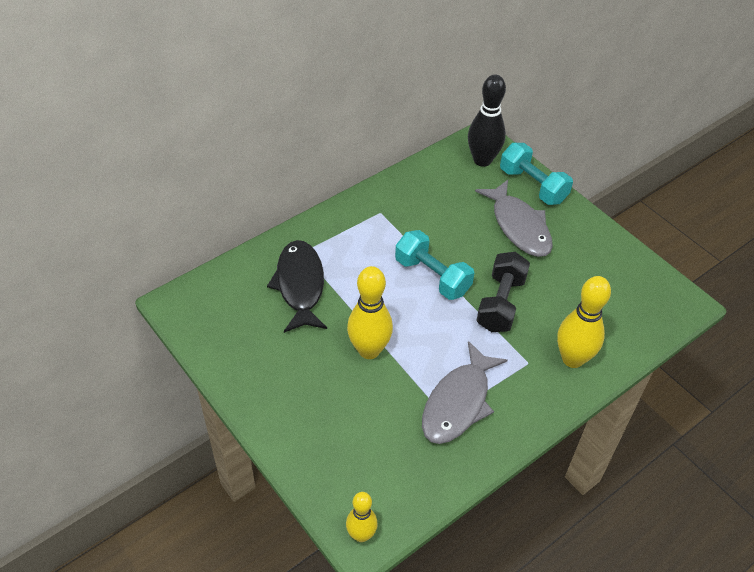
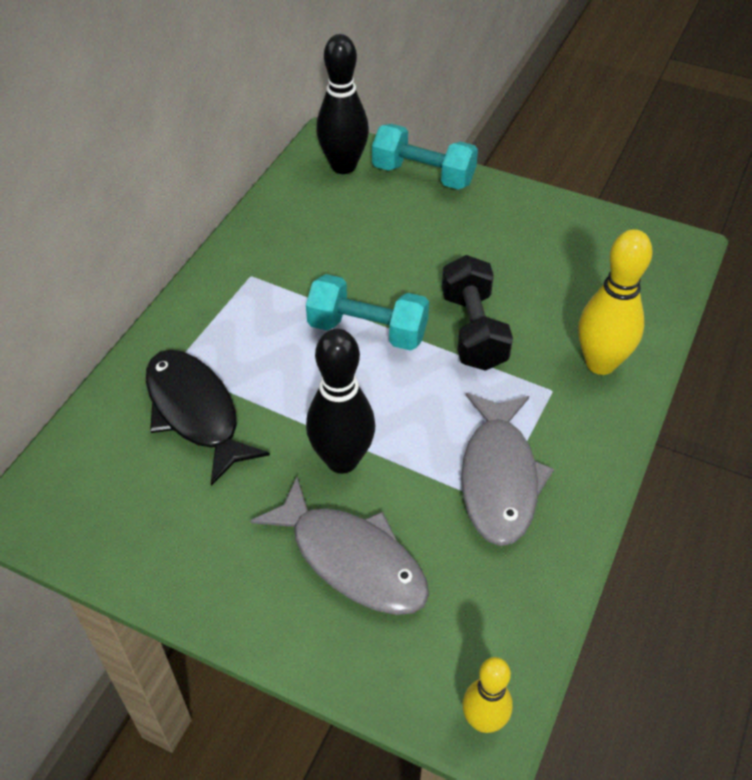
camera: 25 degrees left, 0 degrees up
yellow bowling pin [347,266,393,359] -> black bowling pin [306,329,375,474]
grey fish [475,180,553,257] -> grey fish moved to [250,477,429,615]

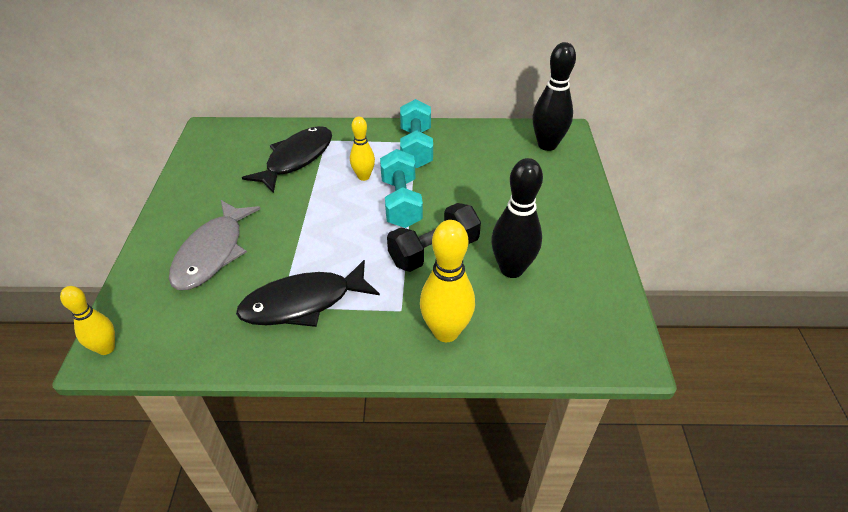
camera: 65 degrees right, 5 degrees down
black bowling pin [306,329,375,474] -> black bowling pin moved to [491,158,543,278]
turquoise dumbbell [372,124,478,190] -> turquoise dumbbell moved to [400,99,433,168]
grey fish [461,393,554,546] -> black fish [236,260,380,327]
none -> yellow bowling pin [350,117,375,181]

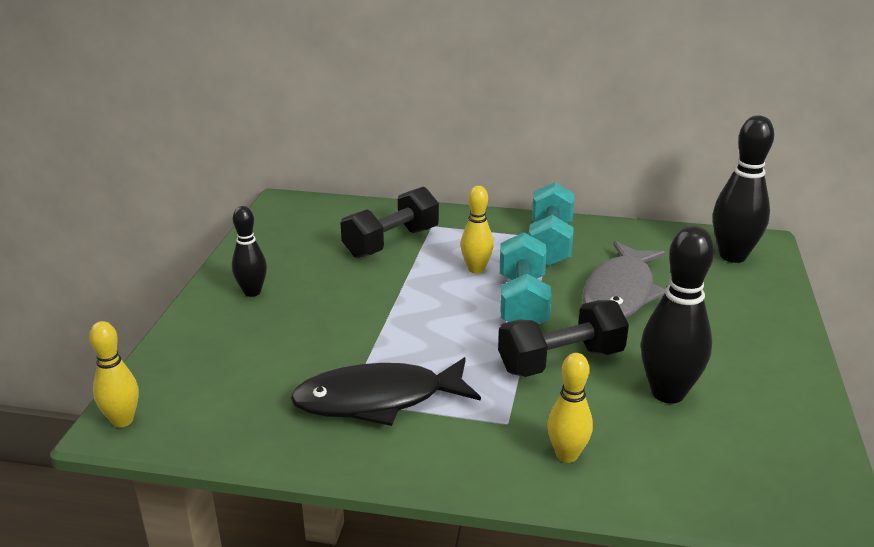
camera: 10 degrees right, 15 degrees down
grey fish [169,200,261,290] -> grey fish moved to [583,241,666,318]
black fish [242,126,332,193] -> black dumbbell [340,187,439,258]
yellow bowling pin [420,220,475,342] -> yellow bowling pin [547,353,593,463], size x0.60
none -> black bowling pin [232,206,267,297]

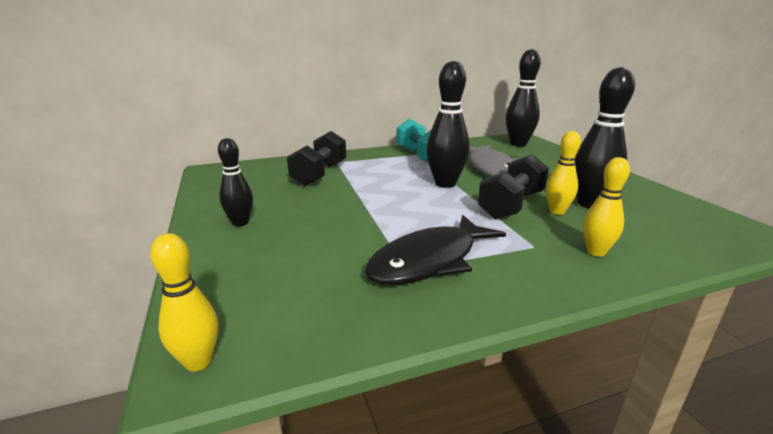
camera: 30 degrees left, 5 degrees down
yellow bowling pin [461,186,494,274] -> yellow bowling pin moved to [546,131,581,215]
turquoise dumbbell [500,232,552,324] -> black bowling pin [426,61,469,188]

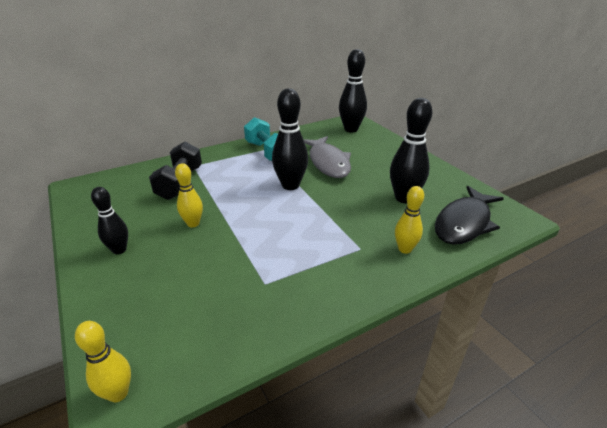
camera: 10 degrees left, 10 degrees up
black fish [365,215,506,285] -> black fish moved to [435,186,504,245]
black dumbbell [478,154,549,219] -> none
yellow bowling pin [546,131,581,215] -> yellow bowling pin moved to [175,163,203,227]

